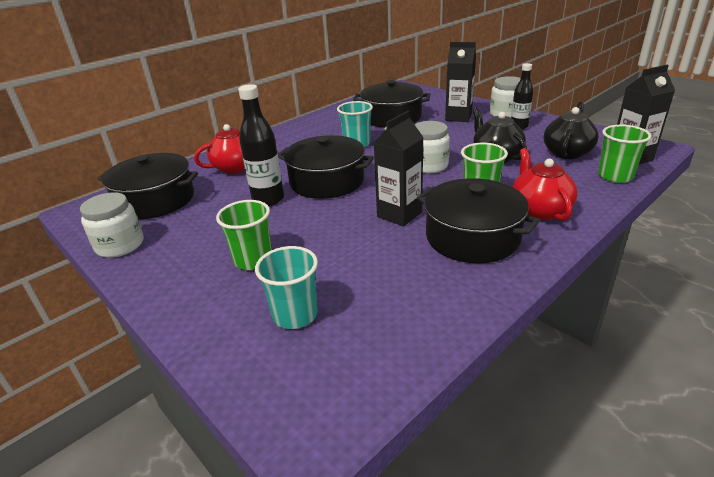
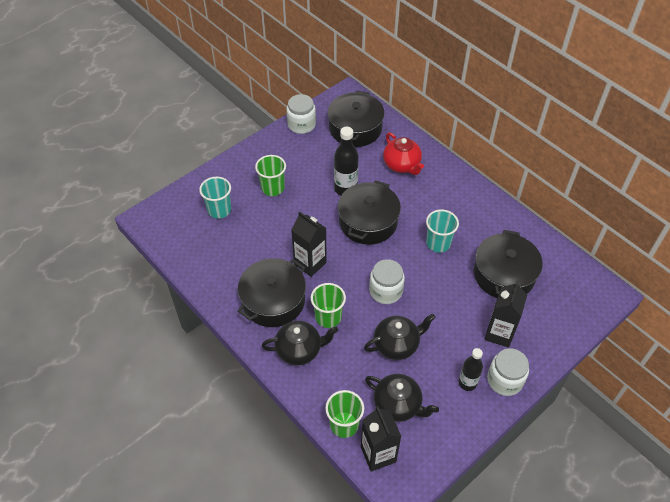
camera: 90 degrees right, 20 degrees up
red teapot [513,148,578,221] -> black teapot [262,321,338,365]

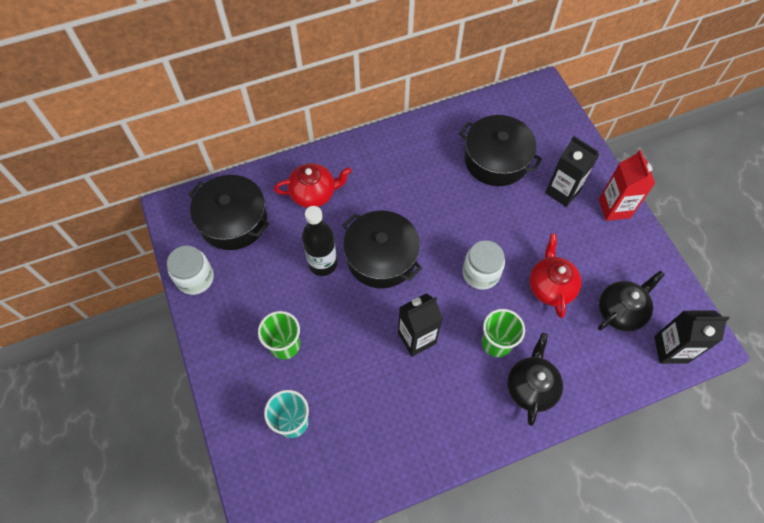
camera: 70 degrees left, 10 degrees up
black pot [238,258,306,327] -> none
green cup [325,390,364,438] -> none
black teapot [364,314,436,360] -> red teapot [529,233,582,318]
turquoise cup [426,209,459,252] -> none
black bottle [459,348,483,391] -> none
white jar [487,348,529,396] -> red carton [599,150,655,221]

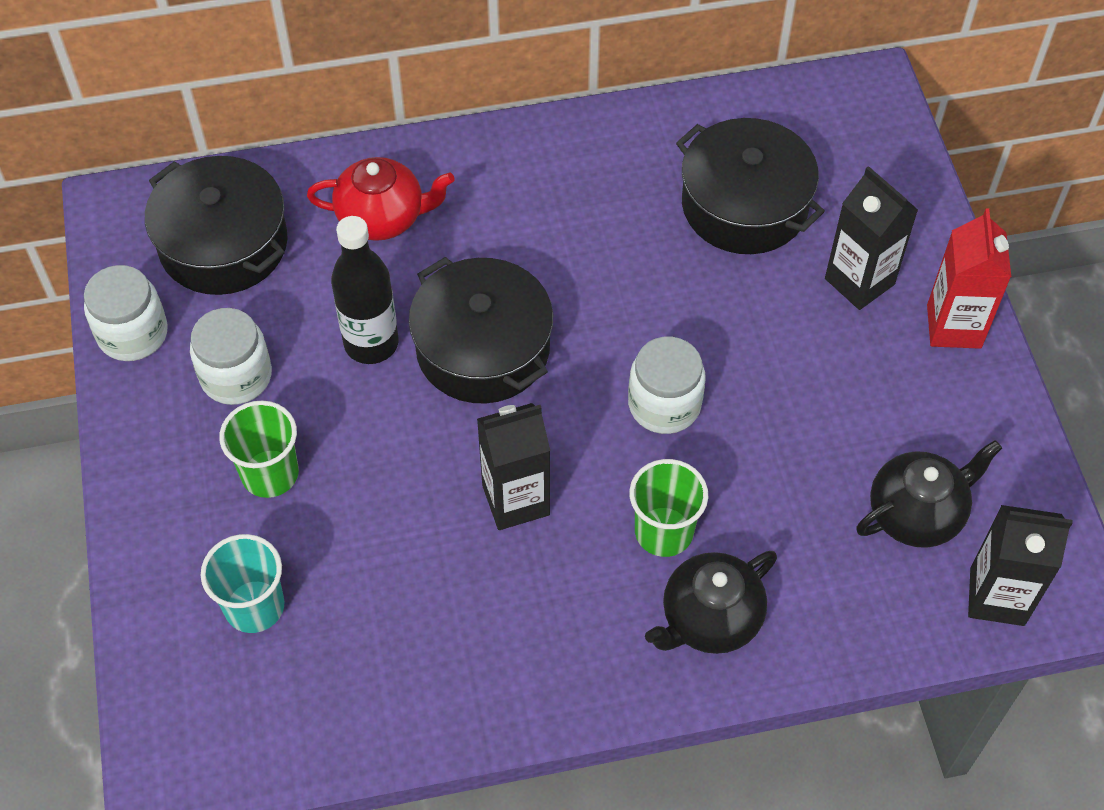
camera: 10 degrees right, 5 degrees down
black teapot [507,333,563,426] -> black teapot turned 150 degrees counterclockwise [645,551,777,654]
red teapot [529,233,582,318] -> none
none -> white jar [190,308,272,405]

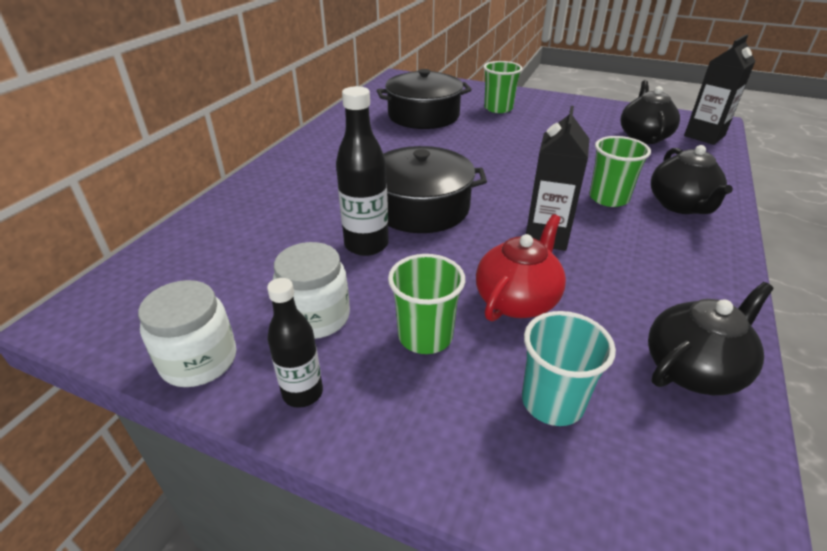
camera: 55 degrees left, 20 degrees down
black pot [145,156,288,295] -> none
red teapot [307,157,455,241] -> red teapot moved to [476,214,566,322]
white jar [628,337,706,434] -> none
black carton [825,166,918,310] -> green cup [483,61,522,113]
red carton [927,208,1011,349] -> none
none -> black bottle [267,278,323,408]
none -> black teapot [648,282,774,395]

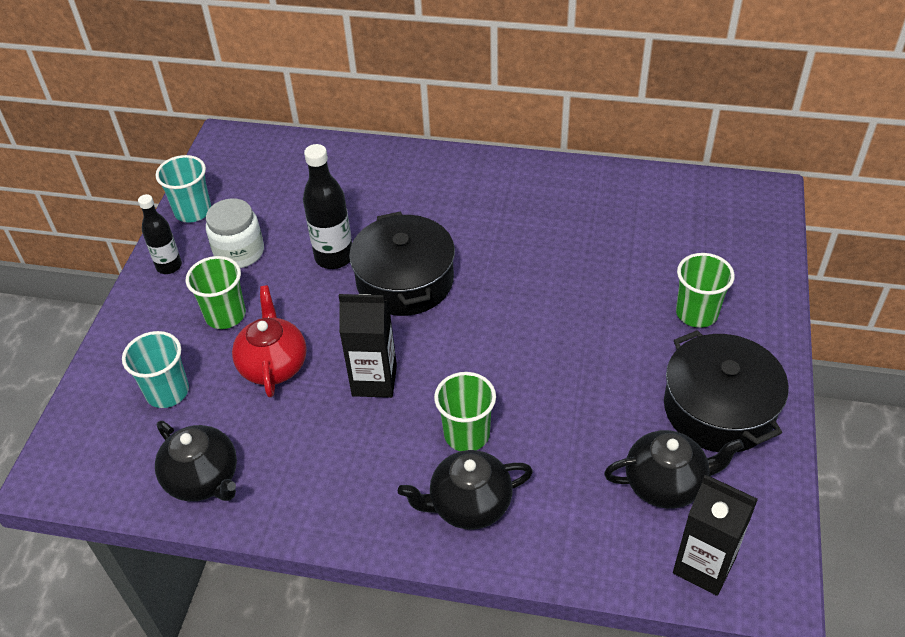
camera: 80 degrees right, 10 degrees up
white jar [138,280,236,387] -> turquoise cup [155,155,211,223]
black pot [377,69,472,129] -> black pot moved to [664,330,789,452]
red teapot [476,214,566,322] -> red teapot turned 120 degrees counterclockwise [232,286,307,397]

